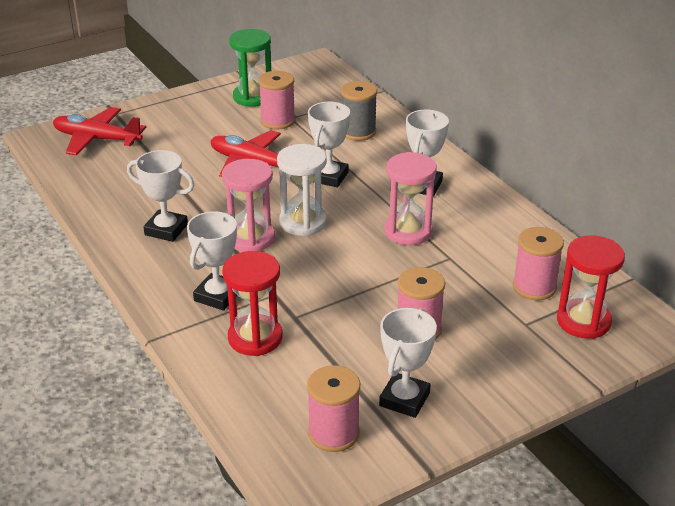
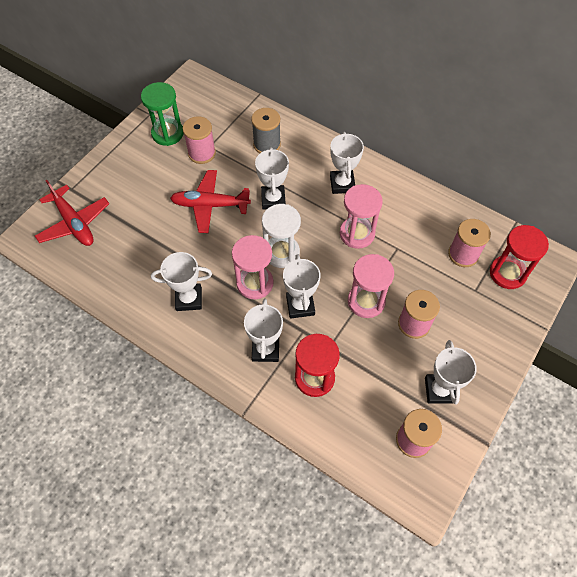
camera: 25 degrees left, 25 degrees up
red plane [53,107,147,156] -> red plane turned 120 degrees counterclockwise [35,180,109,246]
none -> white trophy [283,254,321,319]
none -> pink hourglass [348,254,394,318]

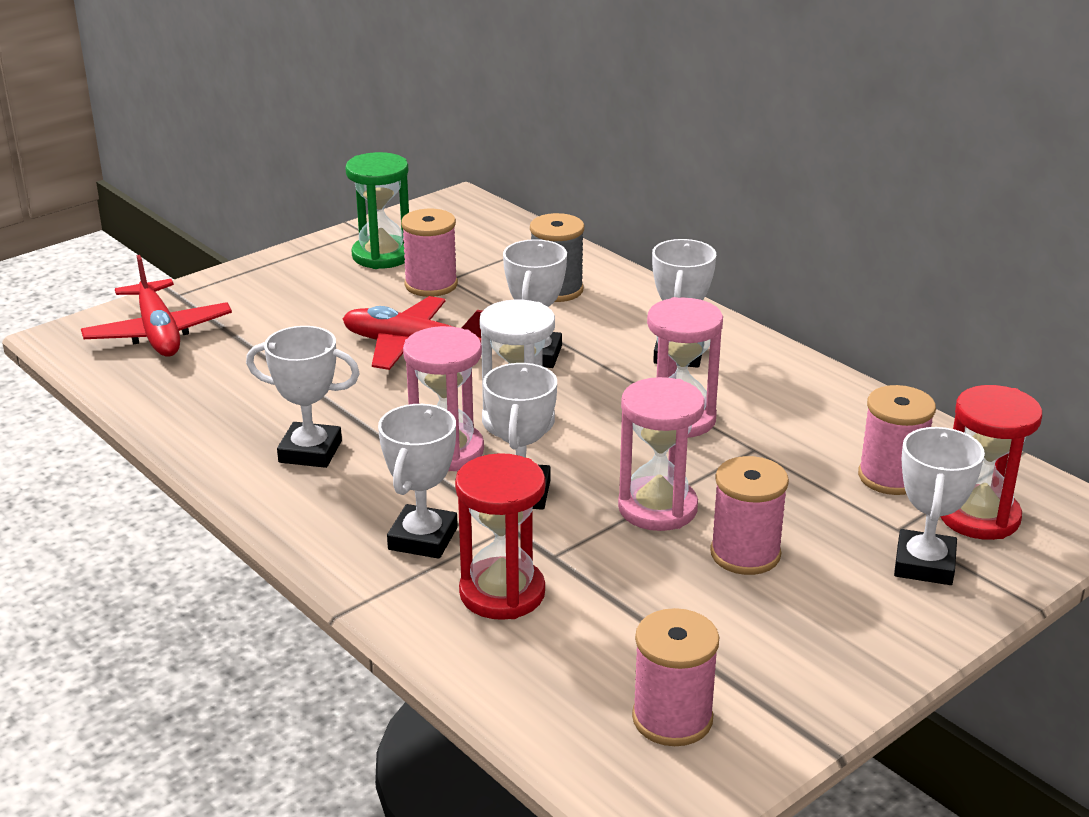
camera: 15 degrees right, 30 degrees down
white trophy [425,340,477,404] -> white trophy moved to [894,427,985,585]

